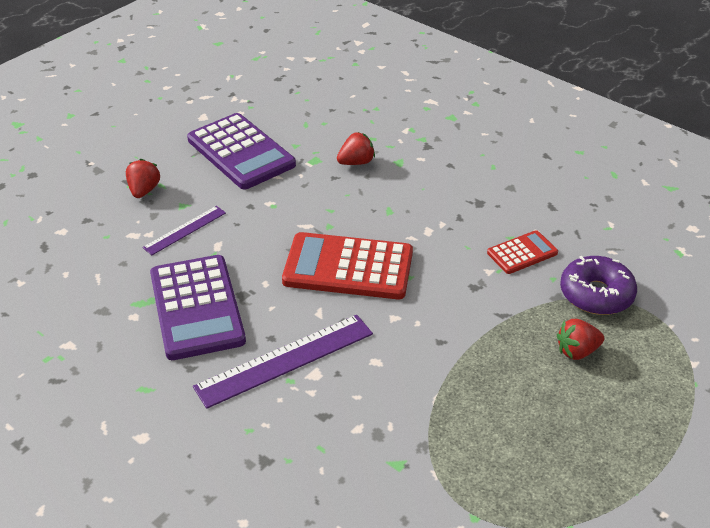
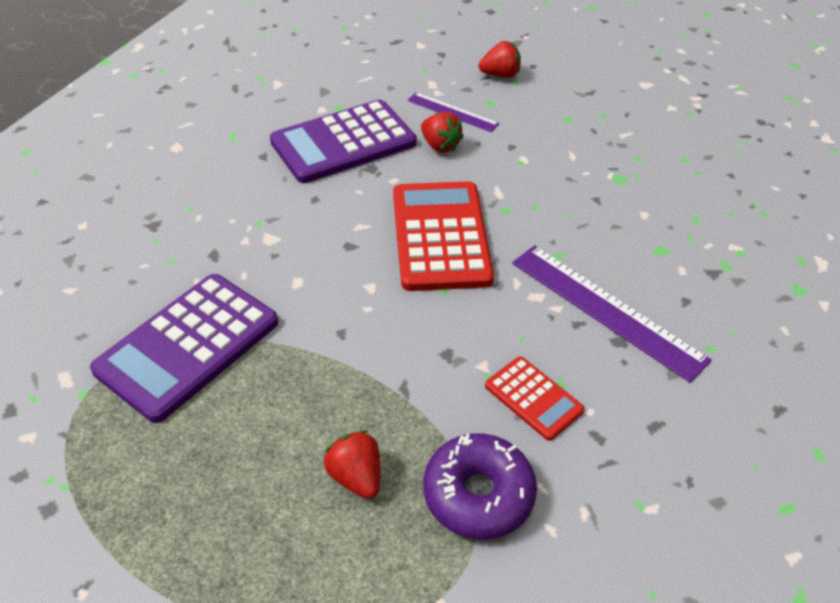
camera: 75 degrees right, 5 degrees up
purple calculator [187,113,296,190] -> purple calculator moved to [90,274,278,423]
purple ruler [193,315,373,409] -> purple ruler moved to [512,245,712,382]
red strawberry [337,132,375,165] -> red strawberry moved to [421,112,464,153]

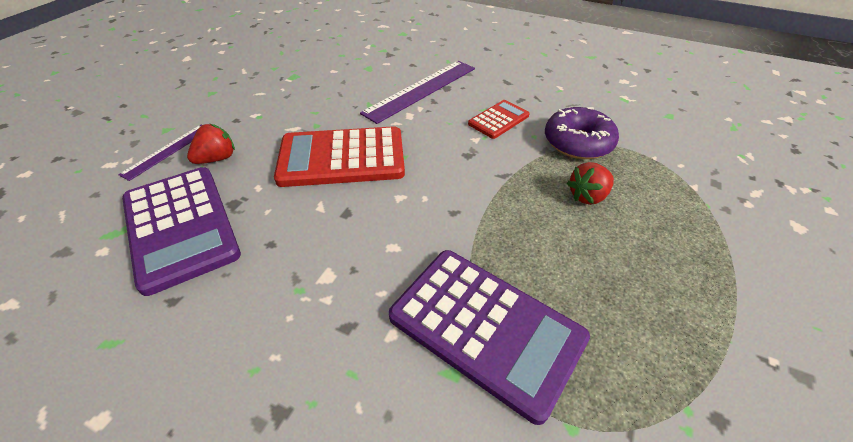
camera: 90 degrees left, 0 degrees up
red strawberry [479,41,521,78] -> none

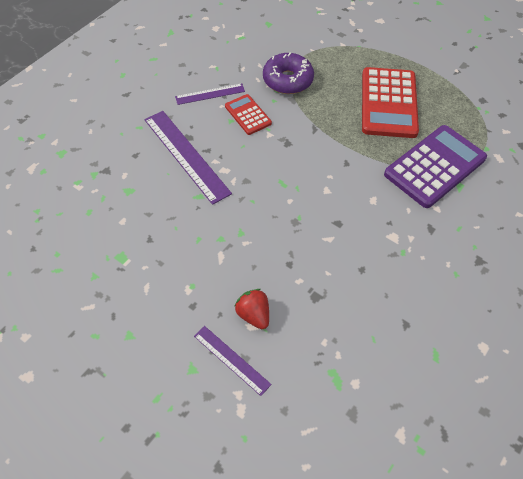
camera: 80 degrees left, 10 degrees up
purple calculator [122,167,241,296] -> none
red calculator [274,126,405,187] -> red calculator moved to [362,67,419,138]
red strawberry [567,162,614,205] -> none
none -> purple ruler [175,83,245,105]

